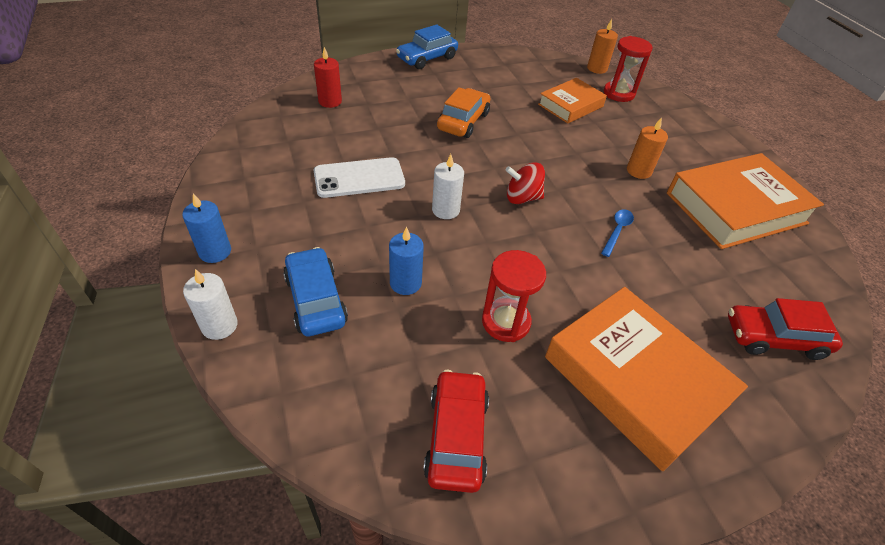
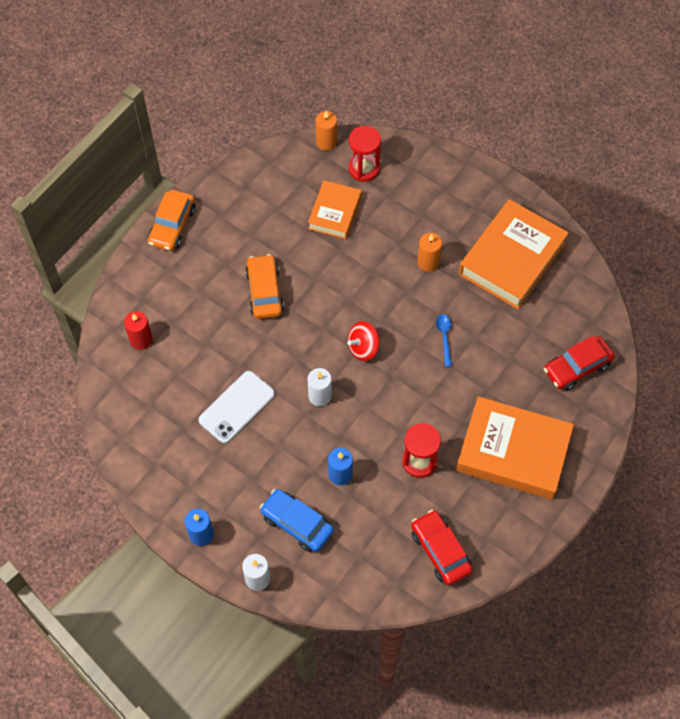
camera: 30 degrees left, 15 degrees up
blue car [396,25,458,69] -> orange car [148,190,196,251]

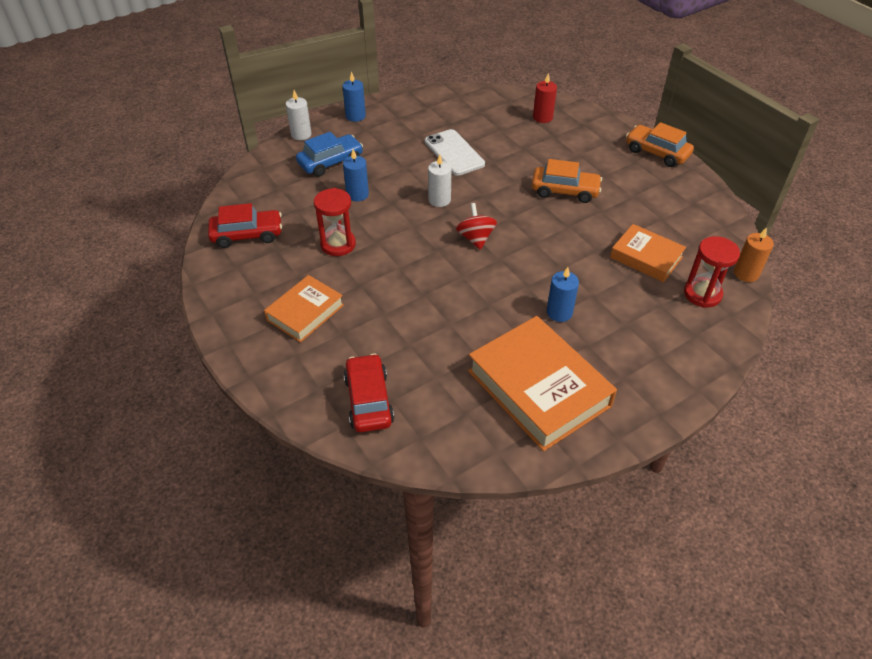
camera: 110 degrees right, 15 degrees down
orange candle [417,233,442,272] -> blue candle [547,267,579,322]
blue spoon [436,314,452,367] -> none
orange book [456,396,574,500] -> orange book [264,275,344,343], size x0.58

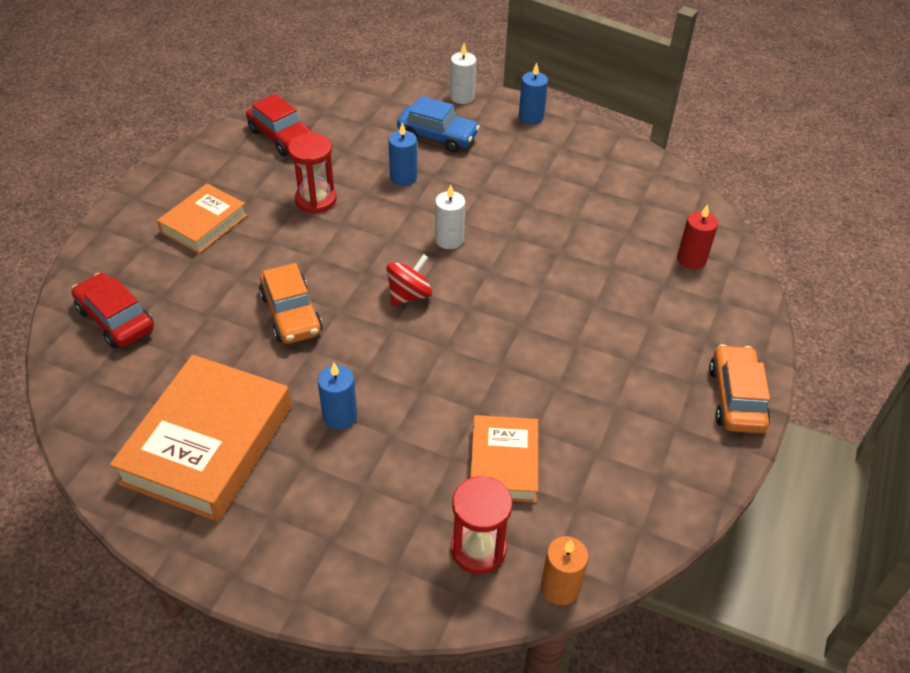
camera: 55 degrees right, 0 degrees up
orange book [264,275,344,343] -> orange book turned 60 degrees counterclockwise [157,184,247,254]
red car [344,354,394,432] -> red car turned 90 degrees counterclockwise [71,273,154,348]
white phone [425,129,485,176] -> none
orange car [532,159,602,203] -> orange car moved to [259,263,323,344]

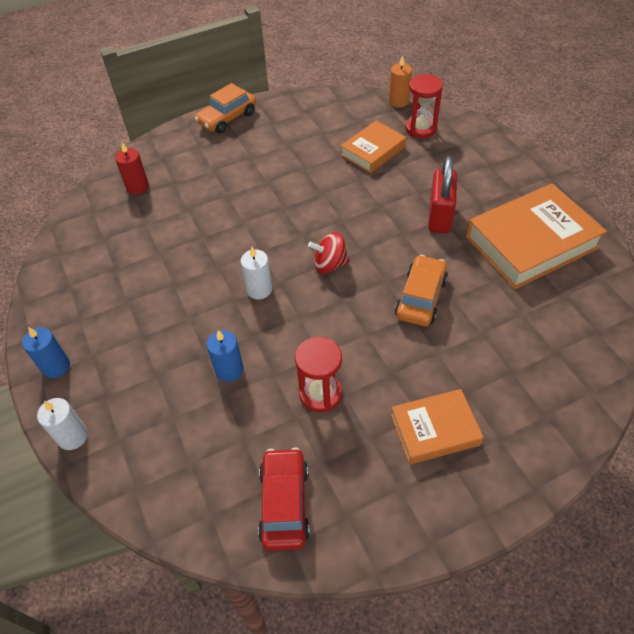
camera: 135 degrees left, 5 degrees up
red car [71,273,154,348] -> none
blue candle [318,363,357,430] -> red padlock [428,156,457,233]
blue car [397,96,480,152] -> none

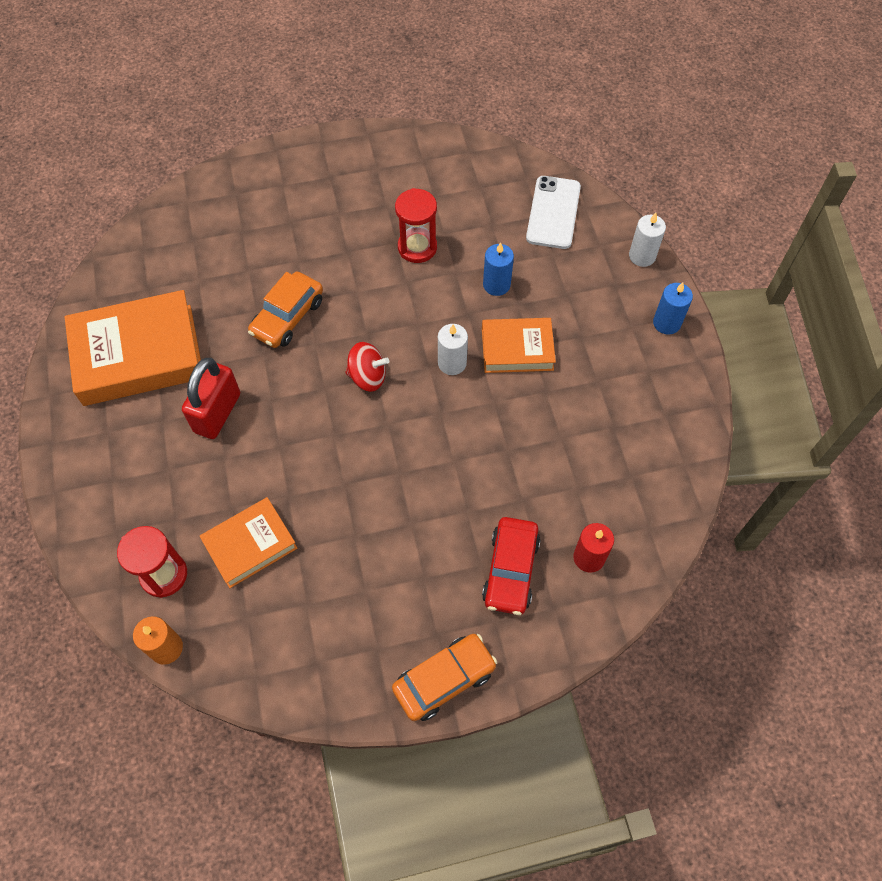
camera: 170 degrees left, 10 degrees up
red car [258,448,310,551] -> red car moved to [482,517,541,615]
orange book [391,389,484,465] -> orange book moved to [482,318,556,373]
none -> white phone [526,176,581,249]

